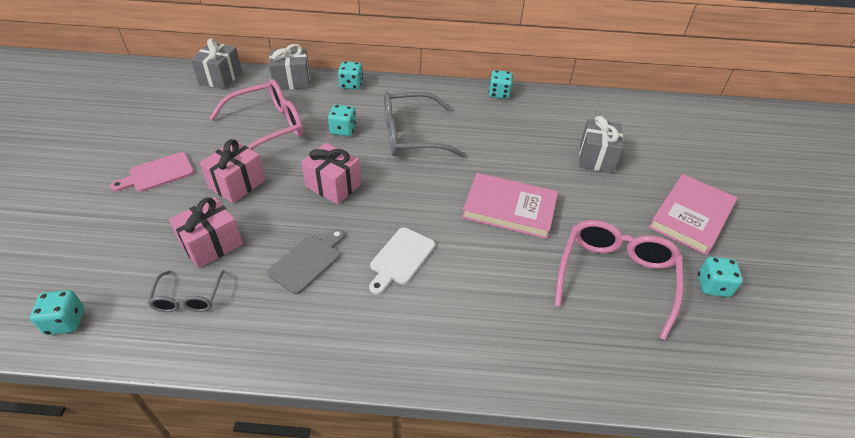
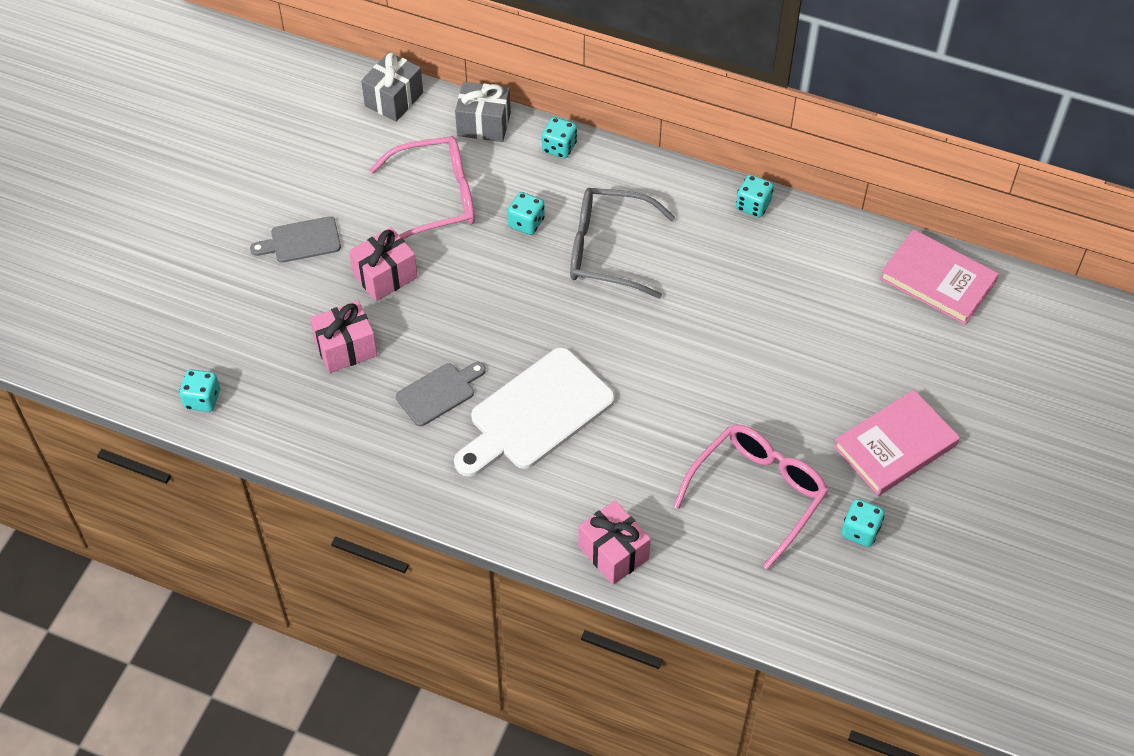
camera: 20 degrees right, 10 degrees up
pink cutting board [110,152,194,192] -> grey cutting board [250,216,341,263]
grey glasses [147,270,225,312] -> none
pink gift [301,143,361,204] -> pink gift moved to [578,500,651,585]
white cutting board [369,227,435,295] -> white cutting board [454,347,615,477], size x1.85
pink book [462,173,558,239] -> pink book moved to [880,229,999,325]
grey gift [579,116,623,173] -> none

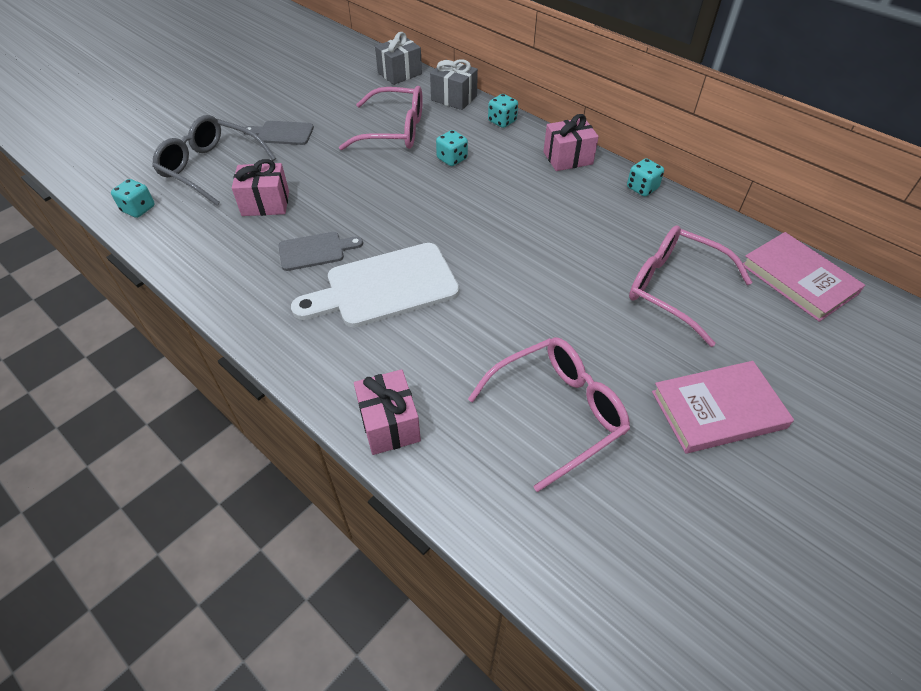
camera: 20 degrees right, 5 degrees down
pink gift [349,227,418,301] -> pink gift moved to [543,114,599,171]
grey glasses [570,188,675,299] -> grey glasses moved to [152,115,276,206]
turquoise dice [841,499,885,547] -> none
none -> pink glasses [629,225,752,347]

